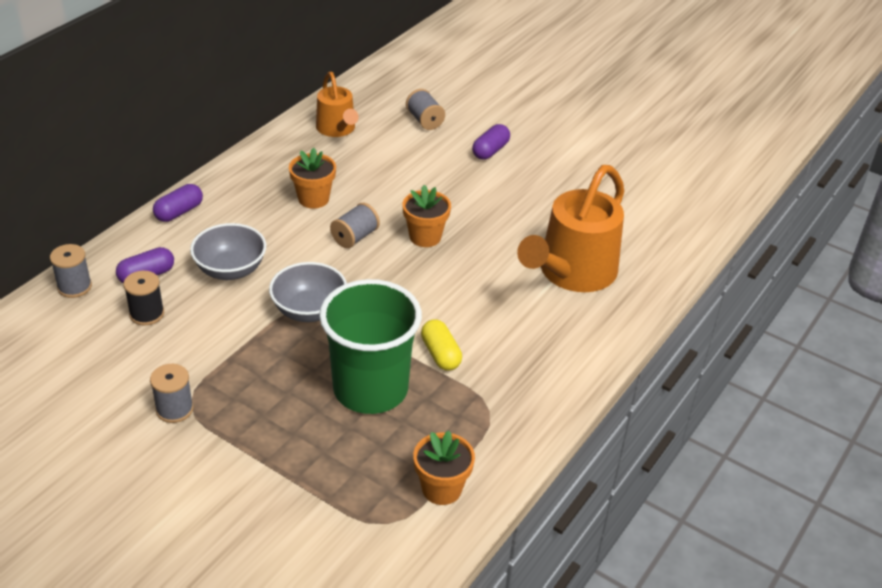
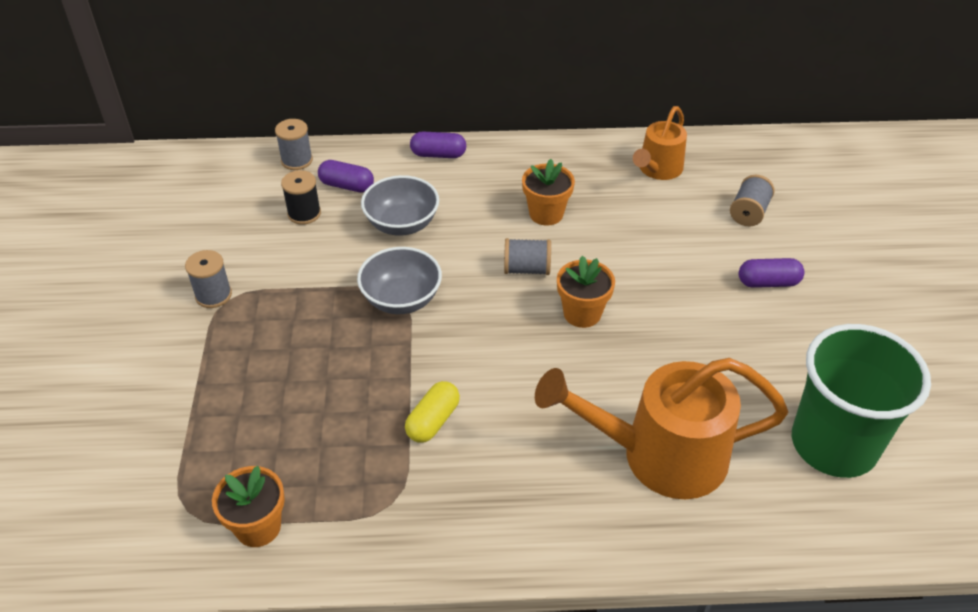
camera: 55 degrees right, 5 degrees up
green cup [319,279,422,414] -> green cup moved to [792,324,931,478]

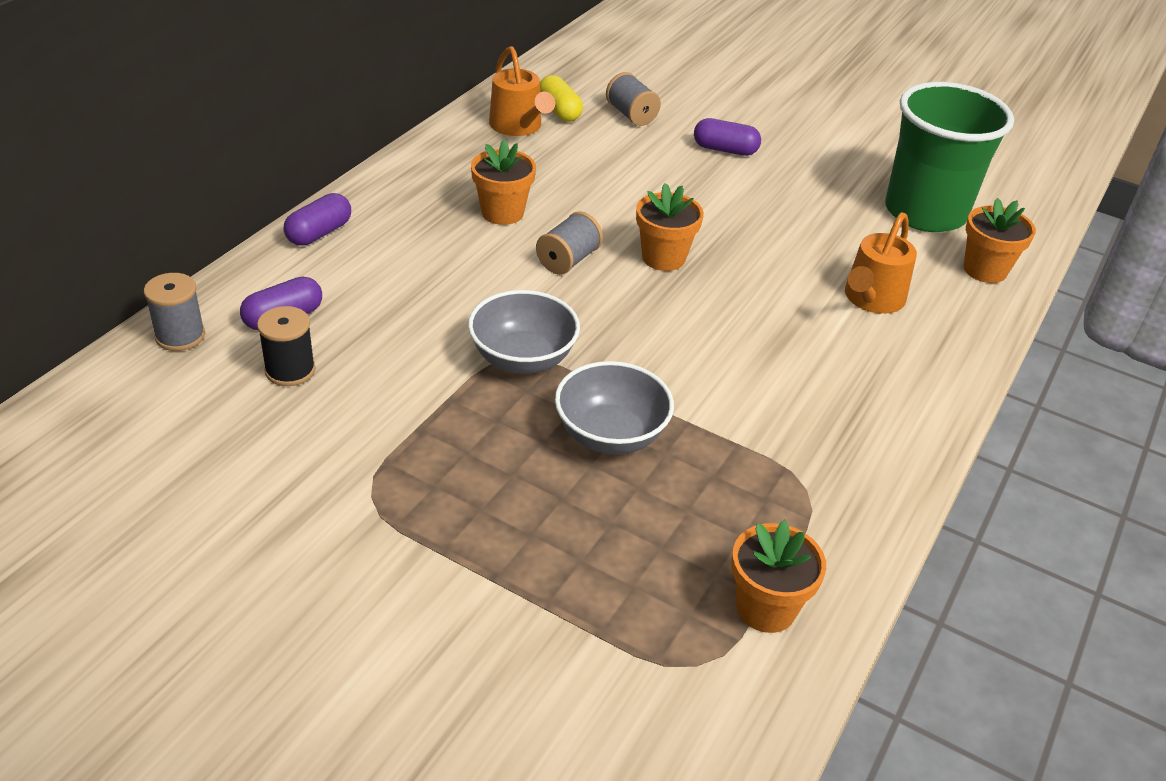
camera: 60 degrees left, 5 degrees down
grey spool [185,250,232,308] -> none
grey bowl [361,175,439,236] -> grey bowl moved to [555,361,674,454]
yellow capsule [405,381,460,443] -> yellow capsule moved to [540,75,583,122]
orange watering can [535,358,788,499] -> orange watering can [845,212,917,314], size x0.57
purple capsule [739,258,804,288] -> purple capsule turned 75 degrees clockwise [694,118,761,156]
none -> orange flower pot [964,198,1036,283]

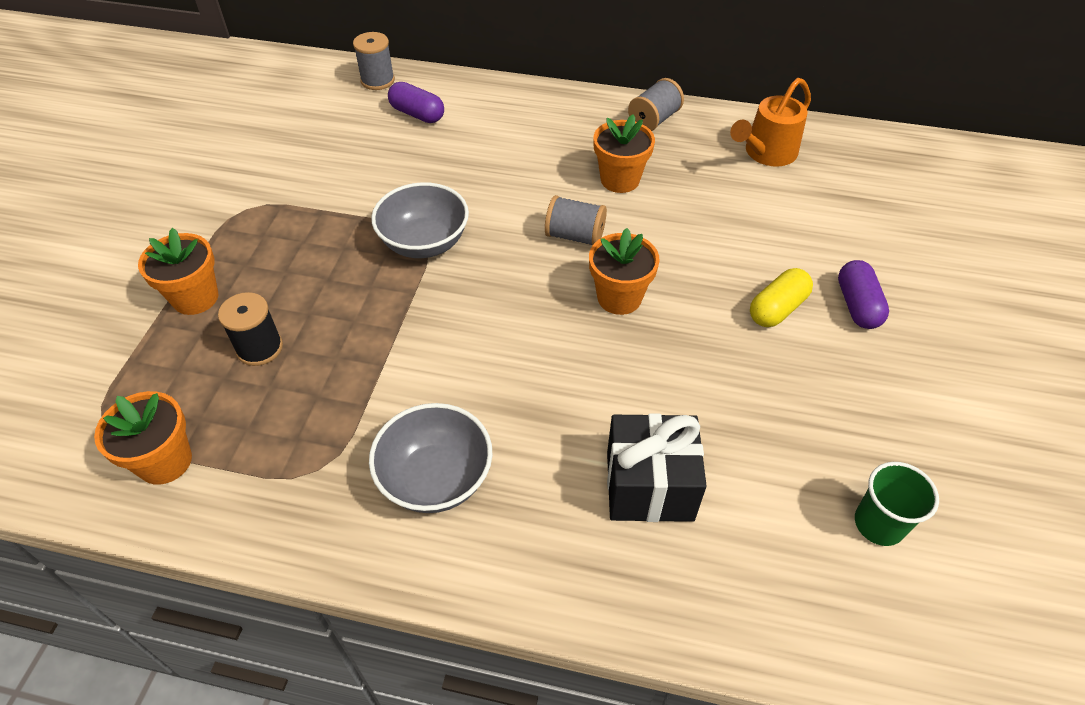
camera: 75 degrees right, 10 degrees up
black spool [257,306,316,386] -> black spool moved to [218,292,283,366]
purple capsule [284,193,351,246] -> none
yellow capsule [540,75,583,122] -> yellow capsule moved to [750,268,813,327]
grey bowl [555,361,674,454] -> grey bowl moved to [369,403,493,513]
grey spool [606,72,661,126] -> grey spool moved to [628,78,684,131]
orange watering can [845,212,917,314] -> black gift [607,413,707,522]
green cup [885,82,1014,232] -> green cup [855,462,939,546], size x0.44
orange flower pot [964,198,1036,283] -> orange flower pot moved to [138,228,218,315]

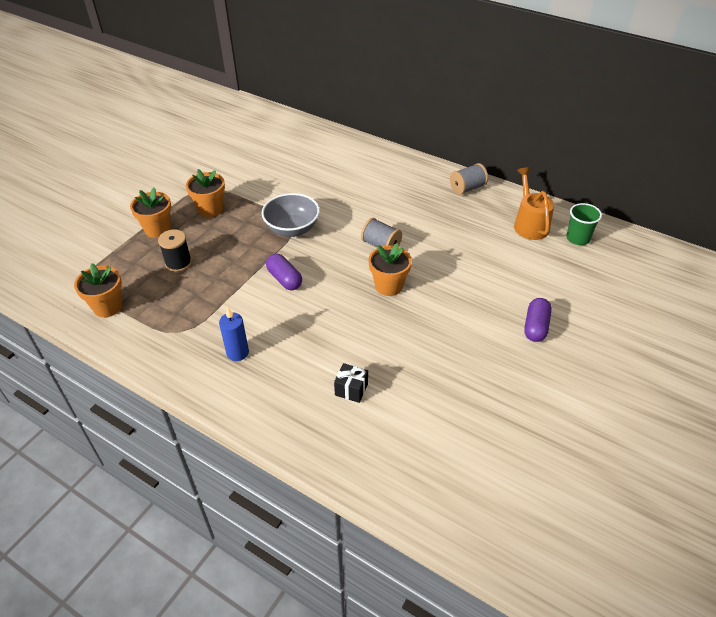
camera: 20 degrees right, 5 degrees down
grey spool [353,32,395,90] -> none
grey bowl [369,403,493,513] -> blue candle [219,307,249,361]
purple capsule [388,82,444,123] -> purple capsule moved to [266,254,302,290]
orange flower pot [593,114,655,193] -> orange flower pot moved to [186,169,225,217]
black gift [607,413,707,522] -> black gift [334,363,368,403], size x0.53
orange watering can [730,78,811,166] -> orange watering can turned 105 degrees clockwise [514,167,554,240]
yellow capsule [750,268,813,327] -> none
green cup [855,462,939,546] -> green cup moved to [566,203,602,245]

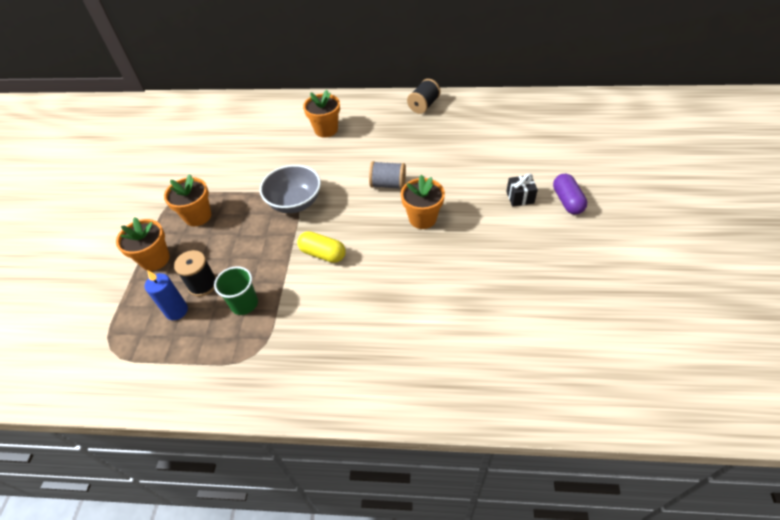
camera: 25 degrees left, 5 degrees up
orange flower pot [74,263,123,317] -> orange flower pot moved to [303,90,340,138]
blue candle [219,307,249,361] -> blue candle moved to [145,270,188,320]
purple capsule [266,254,302,290] -> yellow capsule [297,231,346,263]
black gift [334,363,368,403] -> black gift moved to [506,173,538,207]
grey spool [450,163,488,195] -> black spool [407,79,441,114]
orange watering can [514,167,554,240] -> none
green cup [566,203,602,245] -> green cup moved to [214,266,258,315]

